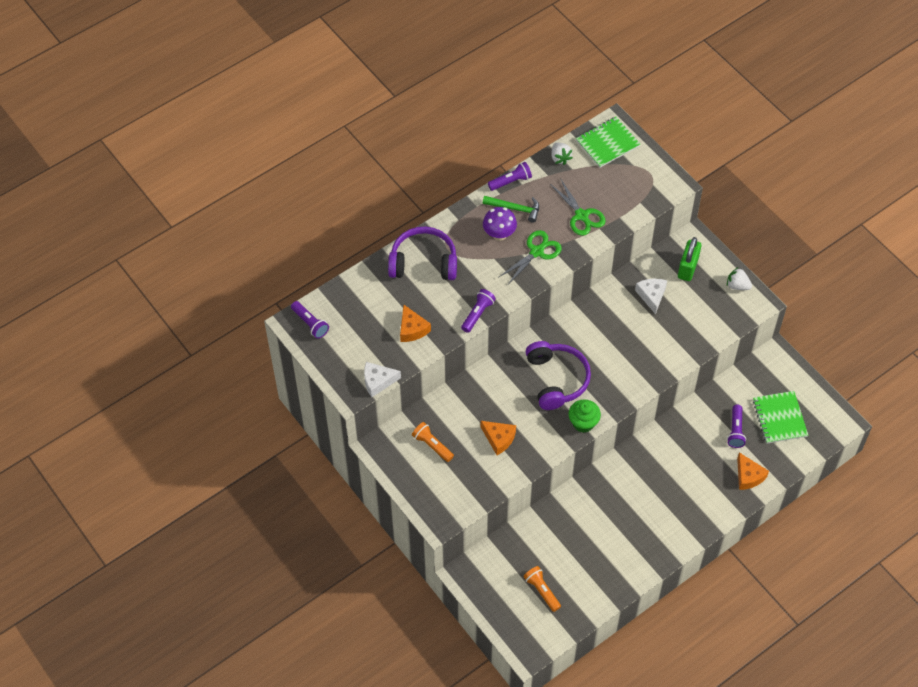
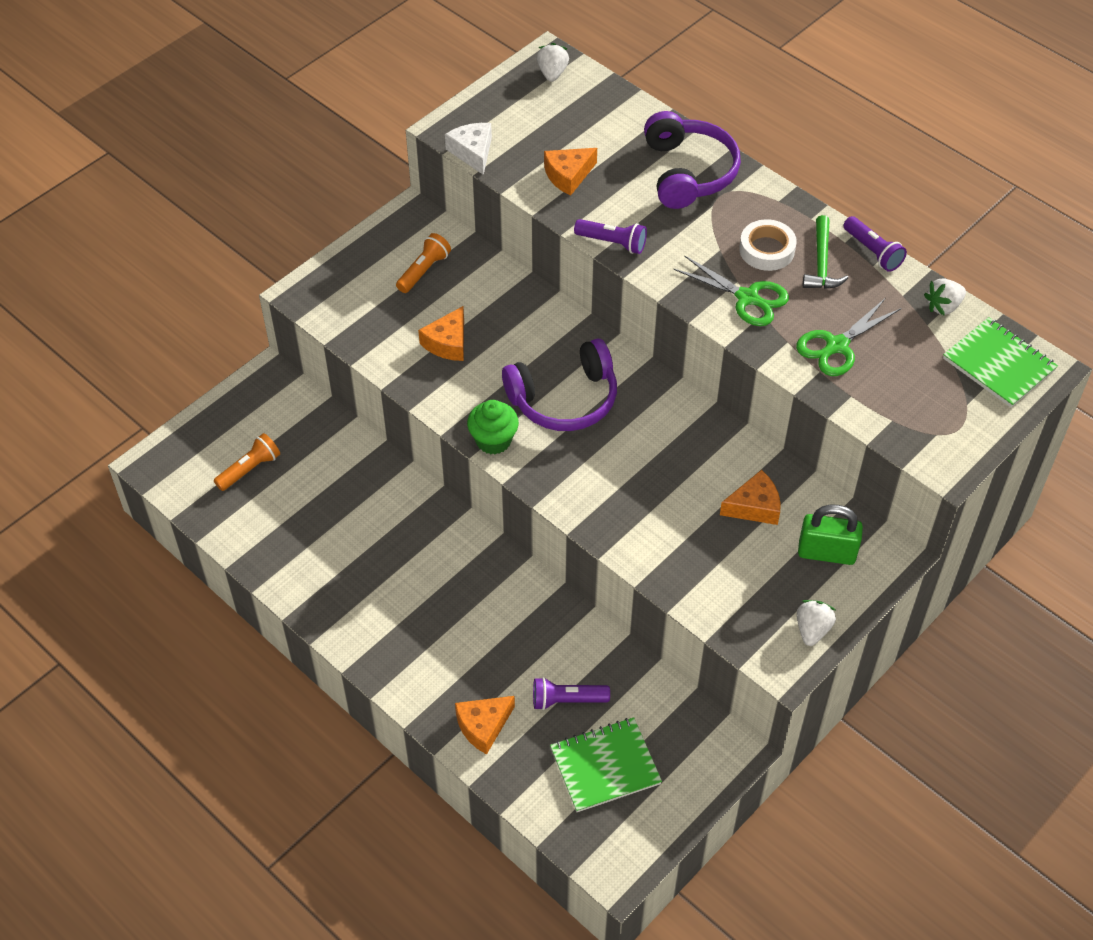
camera: 80 degrees right, 5 degrees down
purple flashlight [291,301,329,339] -> white strawberry [537,43,569,82]
purple mushroom [483,207,517,241] -> white tape [739,219,797,271]
white cheese [635,278,667,314] -> orange cheese [720,470,781,525]

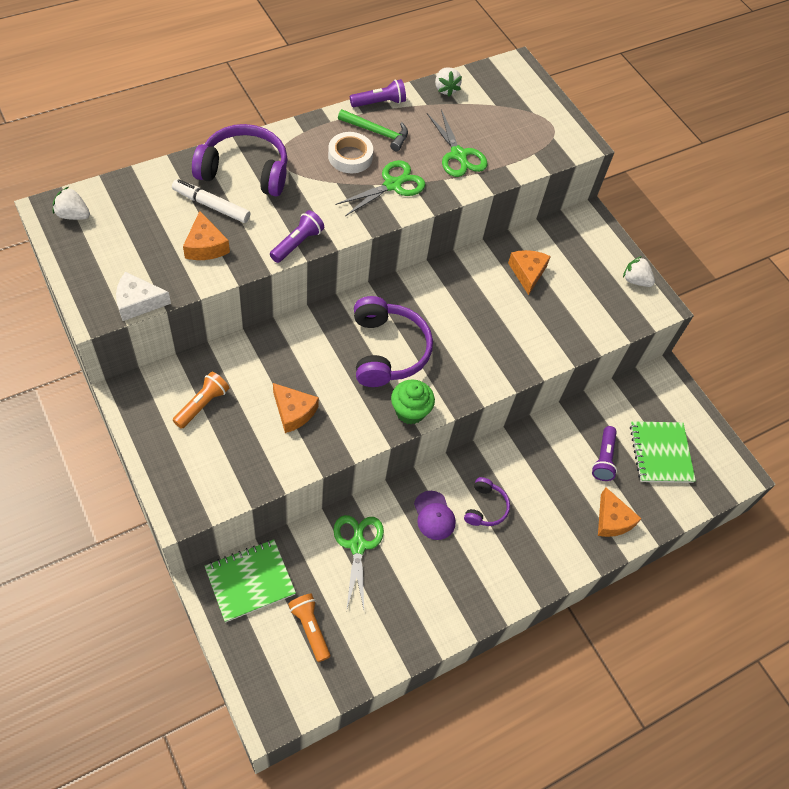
camera: 80 degrees left, 5 degrees up
orange flashlight [396,233,451,293] -> orange flashlight turned 75 degrees clockwise [173,371,229,429]
green padlock [798,505,863,565] -> none
green notebook [943,317,1058,408] -> green notebook moved to [205,539,296,622]
none -> white marker [172,179,250,223]
none -> green scissors [333,515,384,611]
none -> purple cap [414,491,456,540]
none -> purple headphones [464,477,510,526]

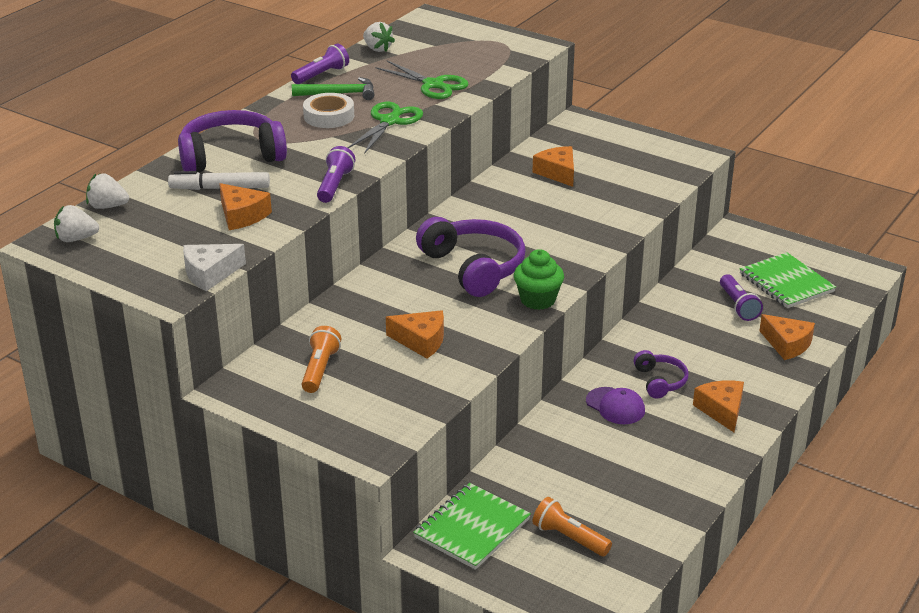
camera: 20 degrees left, 25 degrees down
green scissors [333,515,384,611] -> none
white strawberry [623,256,655,287] -> white strawberry moved to [86,174,129,209]
none -> orange cheese [693,381,744,432]

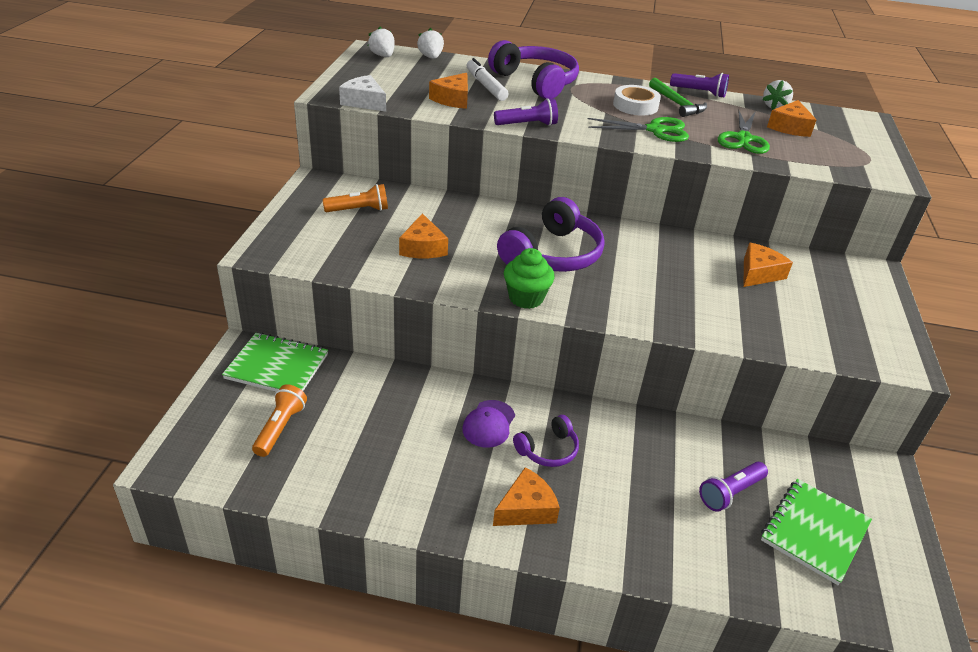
camera: 65 degrees right, 5 degrees up
orange cheese [759,314,815,360] -> orange cheese moved to [767,100,816,137]

